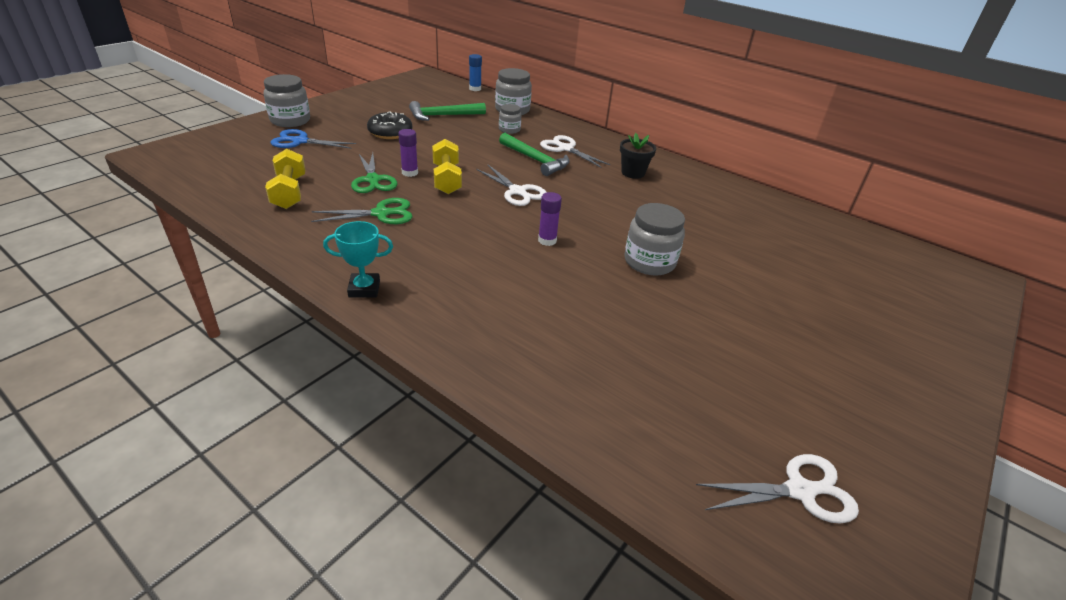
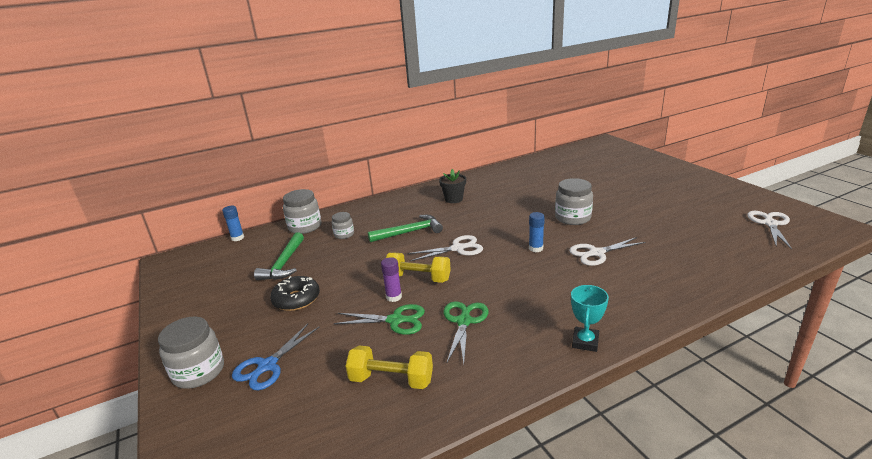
camera: 60 degrees left, 10 degrees down
purple glue stick [538,192,562,246] -> blue glue stick [529,212,545,252]
white scissors [540,135,610,168] -> white scissors moved to [569,237,646,266]

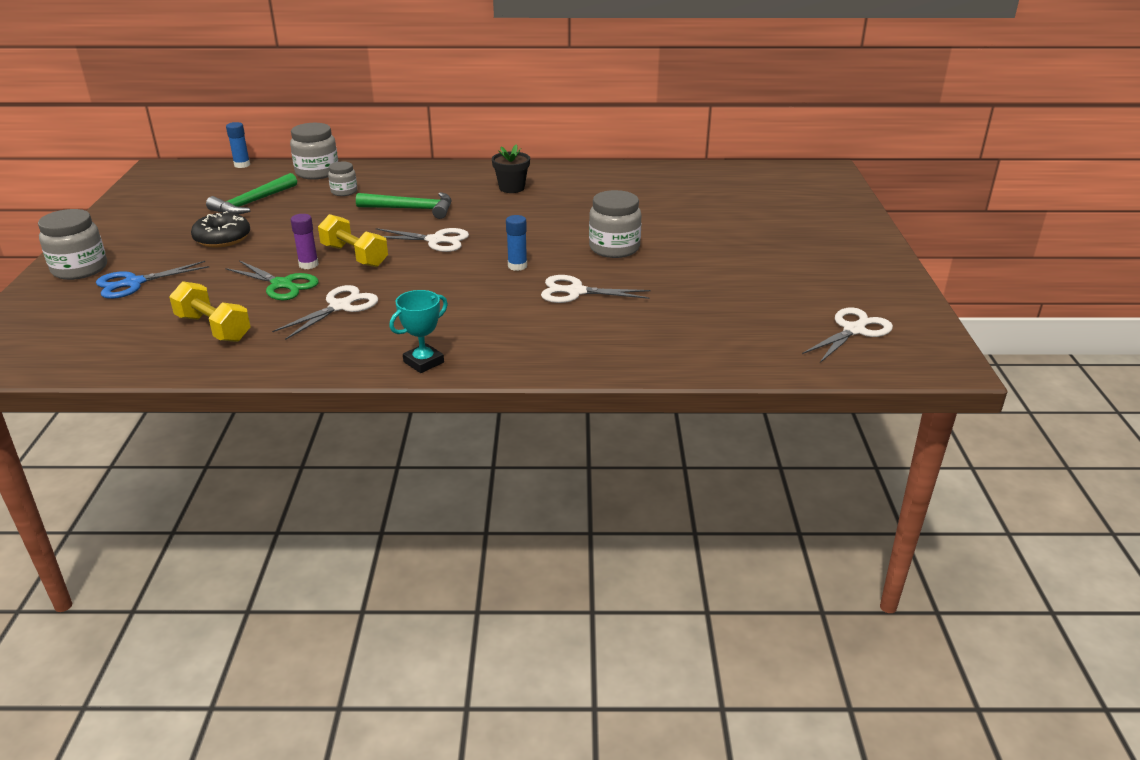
camera: 25 degrees right, 5 degrees up
green scissors [443,301,488,364] -> white scissors [272,285,378,340]

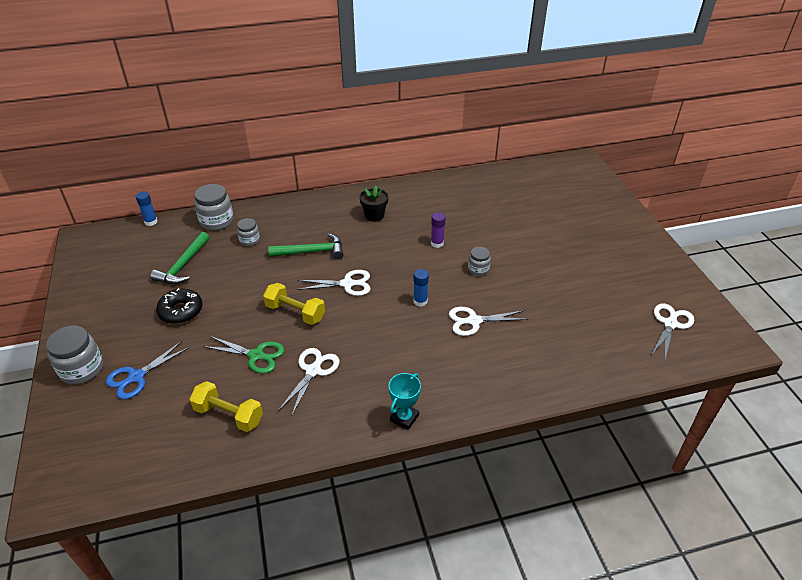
camera: 15 degrees left, 10 degrees up
purple glue stick [291,214,319,269] -> purple glue stick moved to [431,212,446,248]
grey jar [589,190,641,258] -> grey jar [468,247,491,276], size x0.58

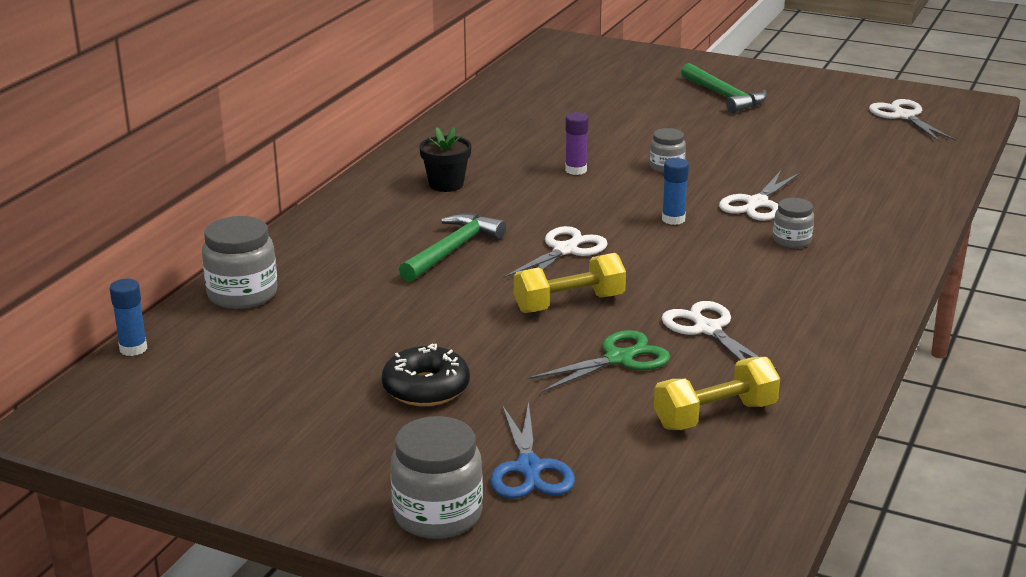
camera: 50 degrees left, 15 degrees down
green hammer [150,232,210,284] -> green hammer moved to [681,63,767,113]
grey jar [237,218,260,246] -> grey jar moved to [773,198,814,248]
turquoise trophy [389,373,421,430] -> none

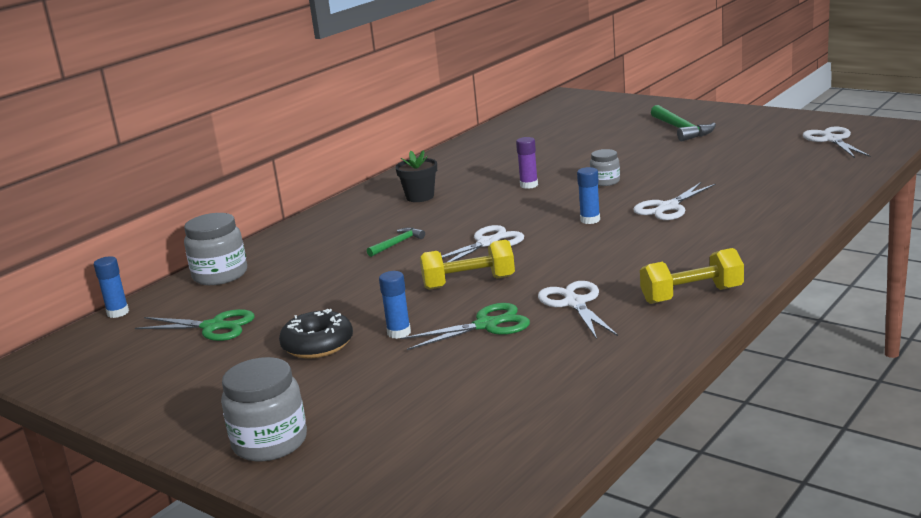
camera: 15 degrees right, 5 degrees down
green hammer [399,213,506,282] -> green hammer [367,227,425,257], size x0.57
blue scissors [490,402,575,499] -> none
yellow dumbbell [654,357,780,430] -> yellow dumbbell moved to [640,248,744,304]
grey jar [773,198,814,248] -> none
none -> green scissors [135,309,254,341]
none -> blue glue stick [379,271,411,339]

